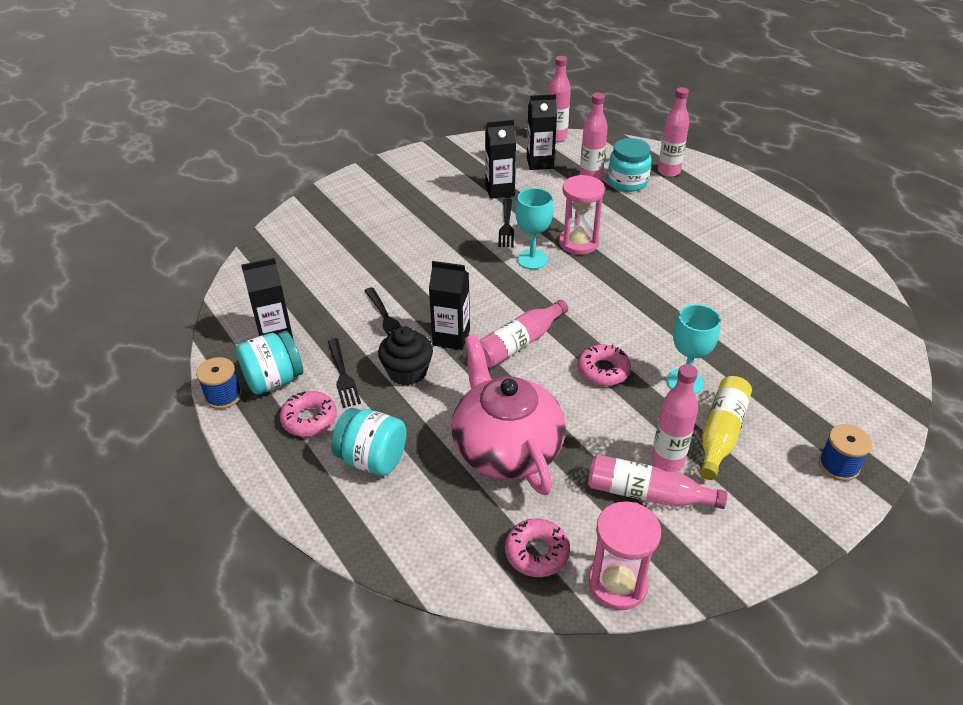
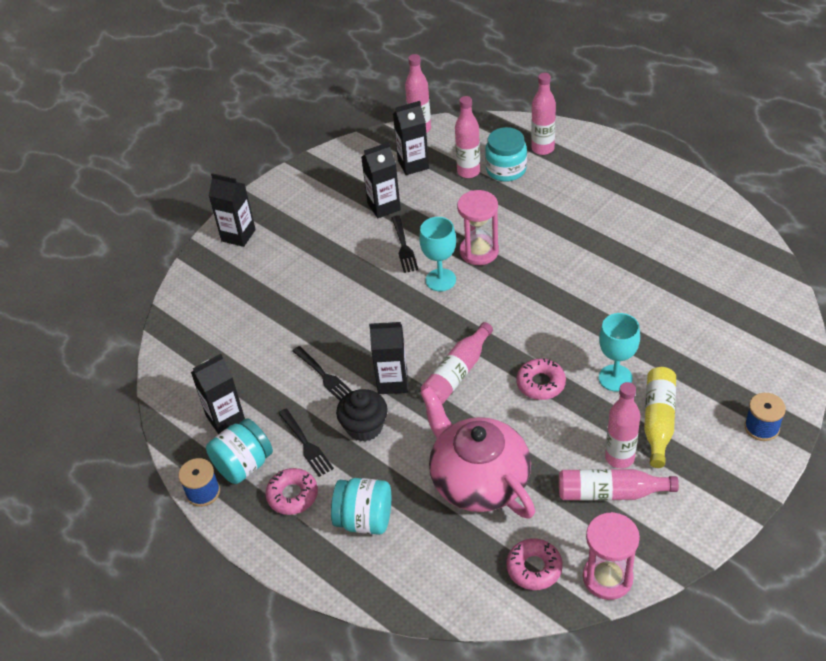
camera: 10 degrees left, 5 degrees up
none -> black carton [209,173,256,247]

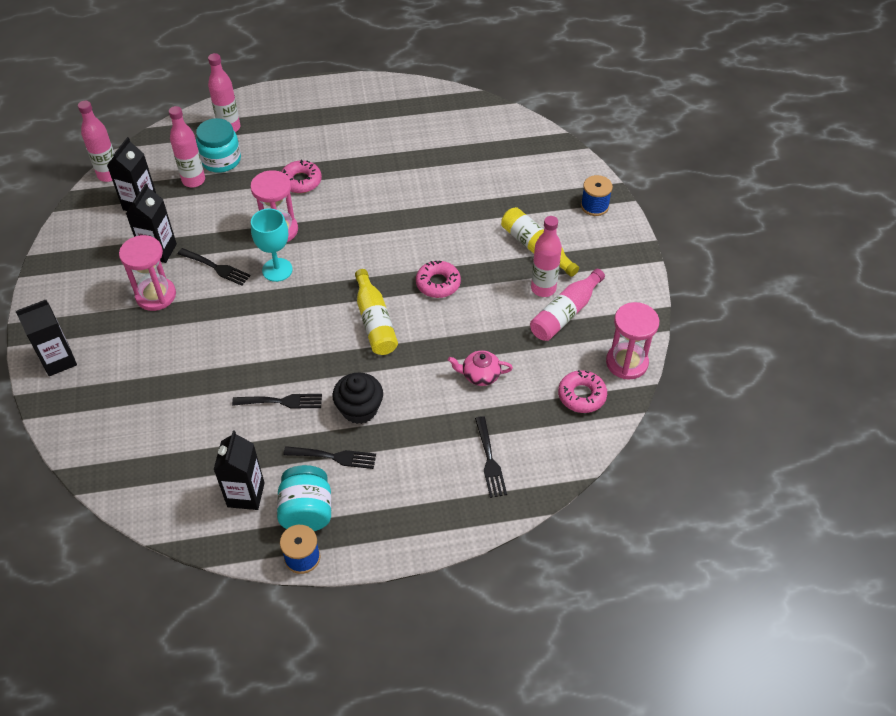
camera: 55 degrees left, 5 degrees up
pink donut [265,468,318,515] -> pink donut moved to [281,159,322,193]
turquoise jar [331,478,391,535] -> none
black carton [369,322,408,394] -> none
pink teapot [420,386,535,519] -> pink teapot [448,350,513,386], size x0.42
pink bottle [421,322,493,404] -> yellow bottle [355,269,398,355]
turquoise goblet [599,313,640,391] -> none
none -> pink hourglass [119,235,176,311]
none -> black fork [475,416,507,498]

